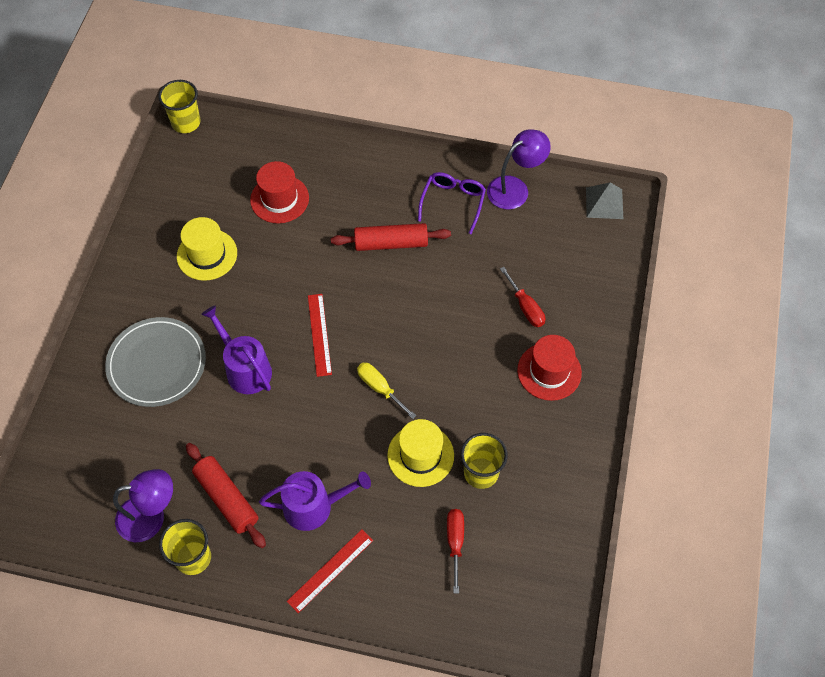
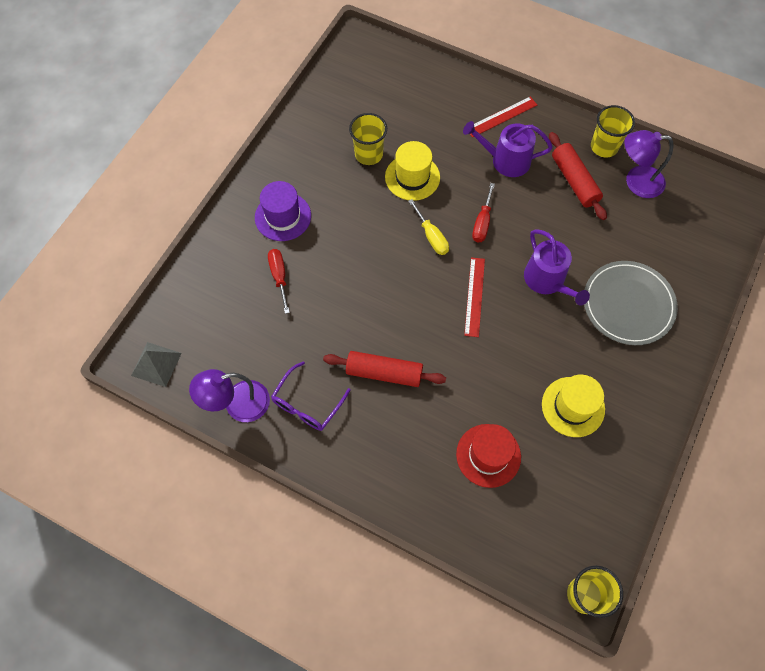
camera: 165 degrees left, 5 degrees up
red screwdriver [447,509,464,594] -> red screwdriver moved to [472,183,495,242]
red hat [517,335,582,401] -> purple hat [255,181,311,241]

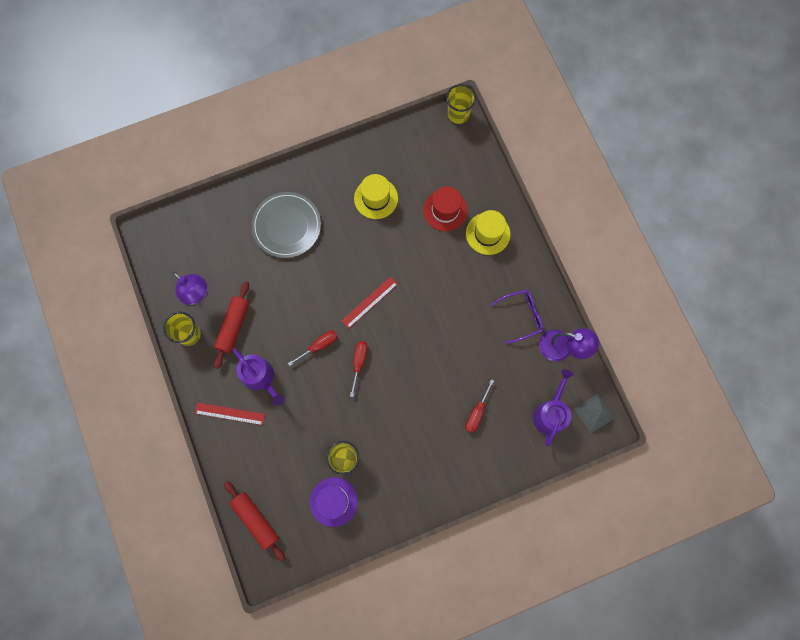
camera: 140 degrees left, 10 degrees up
purple hat [255,181,311,241] -> purple hat moved to [310,477,358,527]
red rolling pin [323,351,446,387] -> red rolling pin moved to [224,481,285,562]
yellow hat [385,141,440,201] -> yellow hat moved to [466,210,510,255]
yellow screwdriver [409,199,449,255] -> red screwdriver [350,341,368,397]
purple watering can [524,229,590,305] -> purple watering can moved to [533,369,574,447]

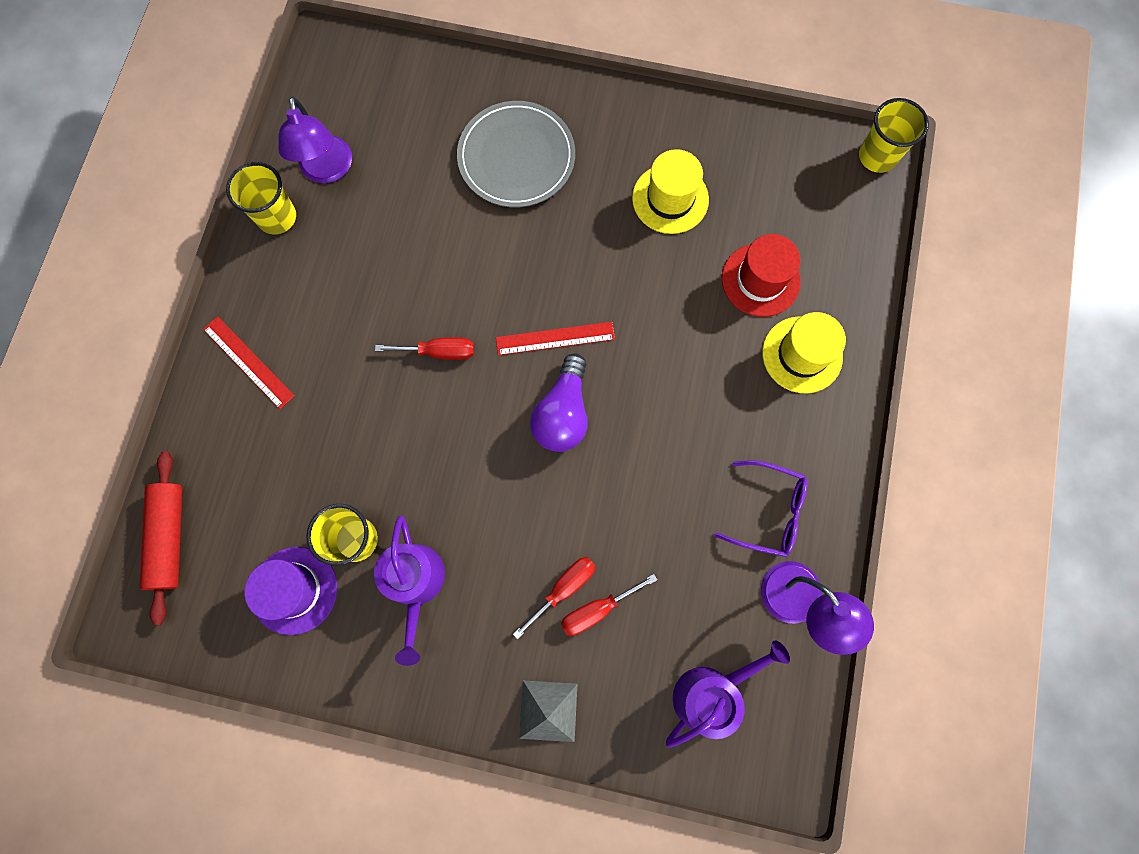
camera: 35 degrees right, 0 degrees up
red rolling pin [214,282,249,369] -> none
purple watering can [233,348,285,406] -> purple watering can moved to [374,516,445,666]
red screwdriver [350,341,368,397] -> red screwdriver moved to [513,557,595,639]
grey pyramid [575,394,615,433] -> grey pyramid moved to [519,680,578,742]
none -> purple light bulb [530,353,588,452]

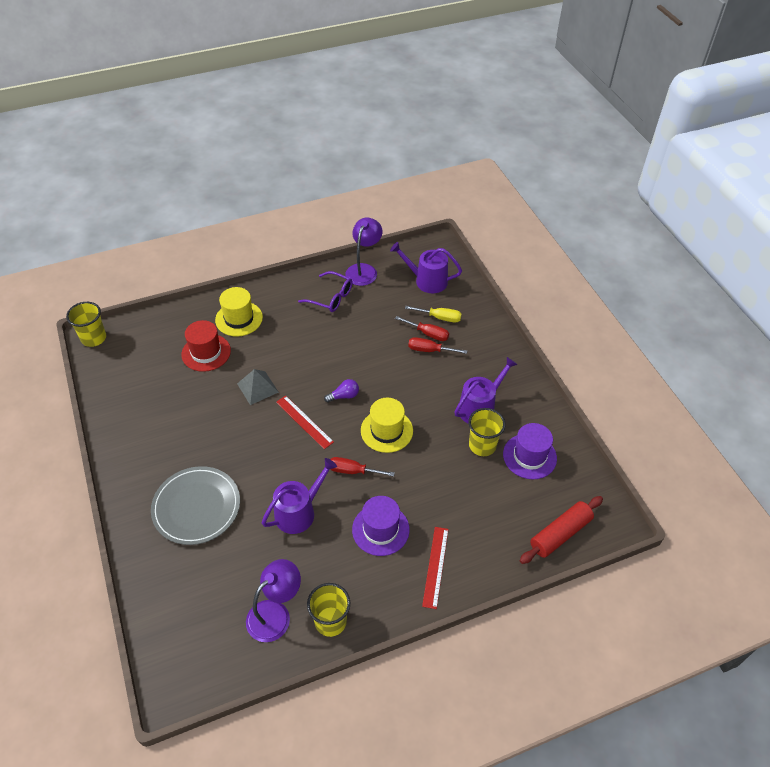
camera: 125 degrees left, 25 degrees down
red screwdriver [375,338,474,360] -> red screwdriver turned 45 degrees counterclockwise [330,457,395,476]
grey pyramid [519,680,578,742] -> grey pyramid moved to [237,369,279,405]
purple light bulb [530,353,588,452] -> purple light bulb [324,379,359,402], size x0.56
yellow hat [632,149,709,234] -> yellow hat moved to [361,398,413,453]
purple glasses [714,460,808,557] -> purple glasses turned 135 degrees clockwise [298,271,353,312]
none -> purple watering can [262,458,337,534]
none -> purple hat [352,496,410,556]
none -> yellow screwdriver [405,306,462,322]

